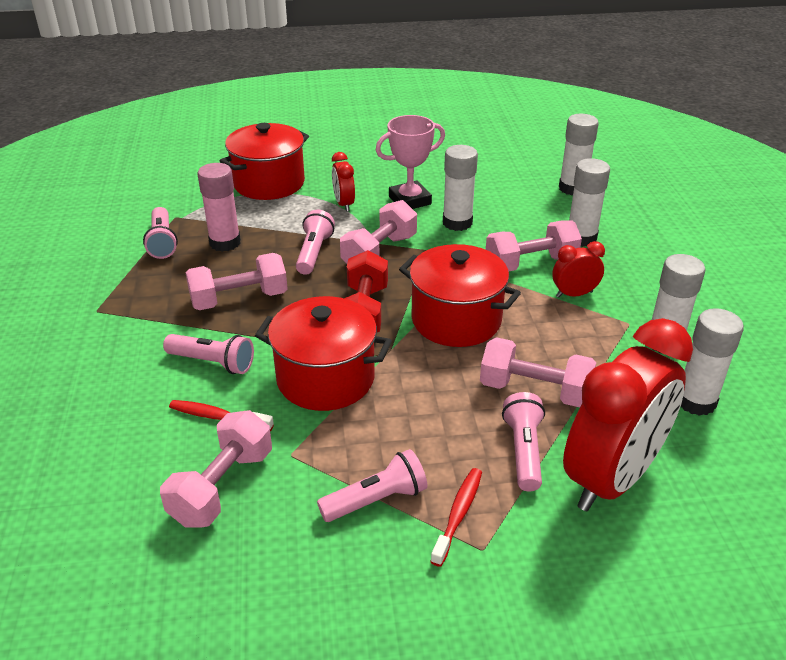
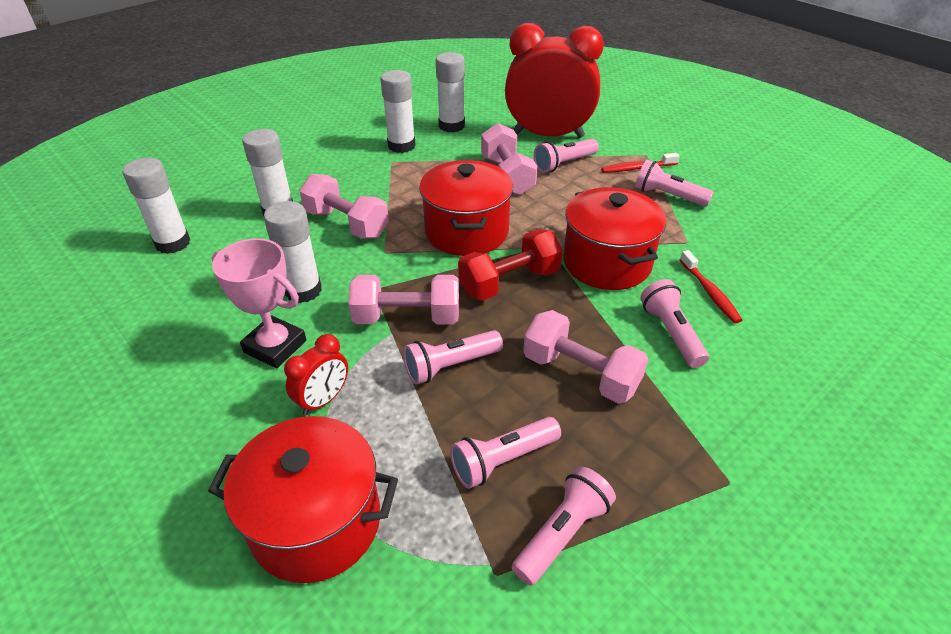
camera: 125 degrees left, 5 degrees up
pink dumbbell [160,410,272,528] -> none
pink glue stick [198,163,241,252] -> pink flashlight [450,417,561,489]
red clock [552,241,605,298] -> none

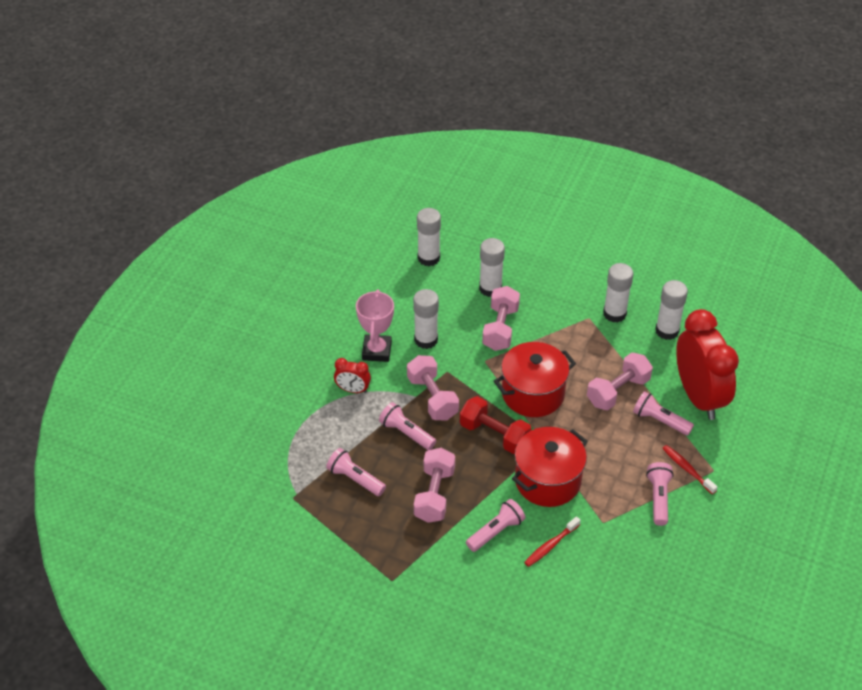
camera: 65 degrees right, 5 degrees up
red pot [208,416,398,583] -> none
pink flashlight [512,466,616,586] -> none

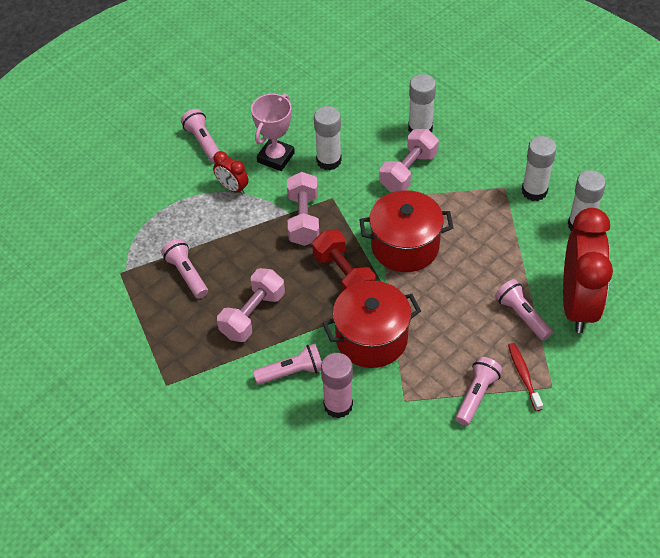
camera: 25 degrees right, 5 degrees up
pink flashlight [379,402,436,450] -> pink flashlight moved to [181,109,220,162]
white glue stick [417,208,441,266] -> none
red toothbrush [524,516,581,567] -> pink glue stick [321,353,353,418]
pink dumbbell [587,353,653,410] -> none

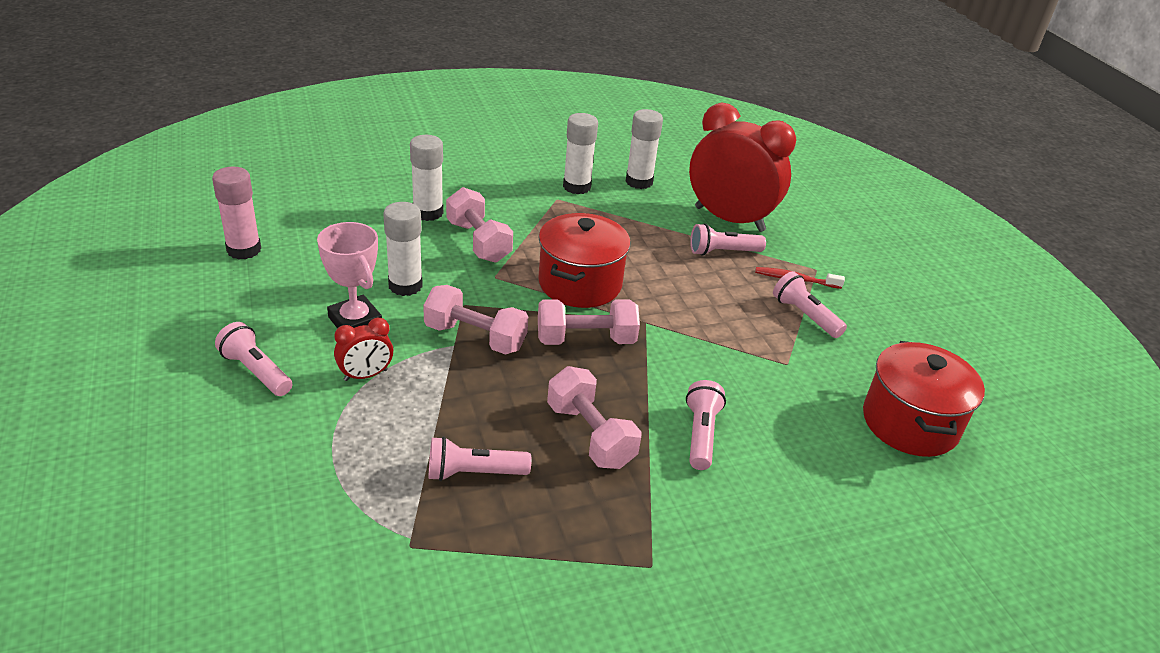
camera: 70 degrees left, 15 degrees down
pink flashlight [181,109,220,162] -> pink flashlight turned 45 degrees clockwise [215,322,292,396]
red dumbbell [312,230,376,292] -> pink dumbbell [538,299,640,345]
pink glue stick [321,353,353,418] -> pink glue stick moved to [212,167,261,260]
red pot [322,281,421,368] -> red pot moved to [863,341,985,457]

